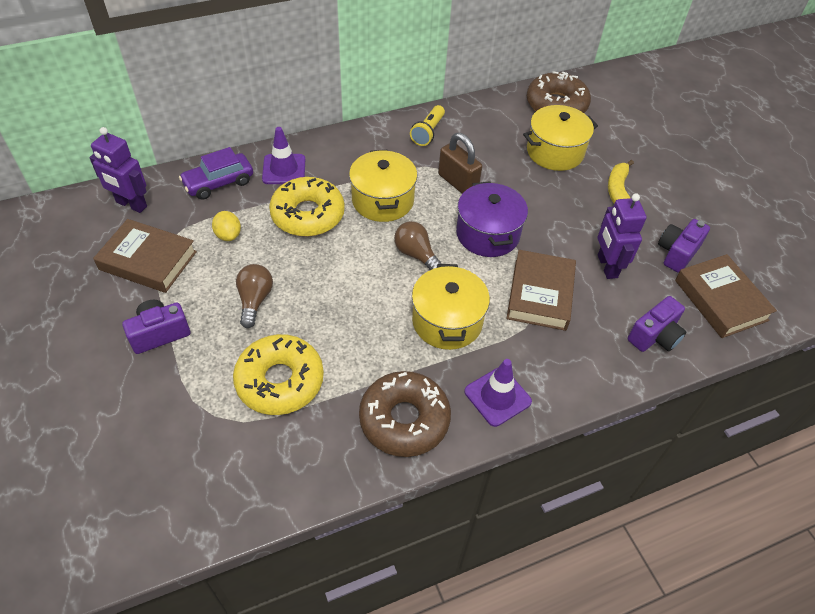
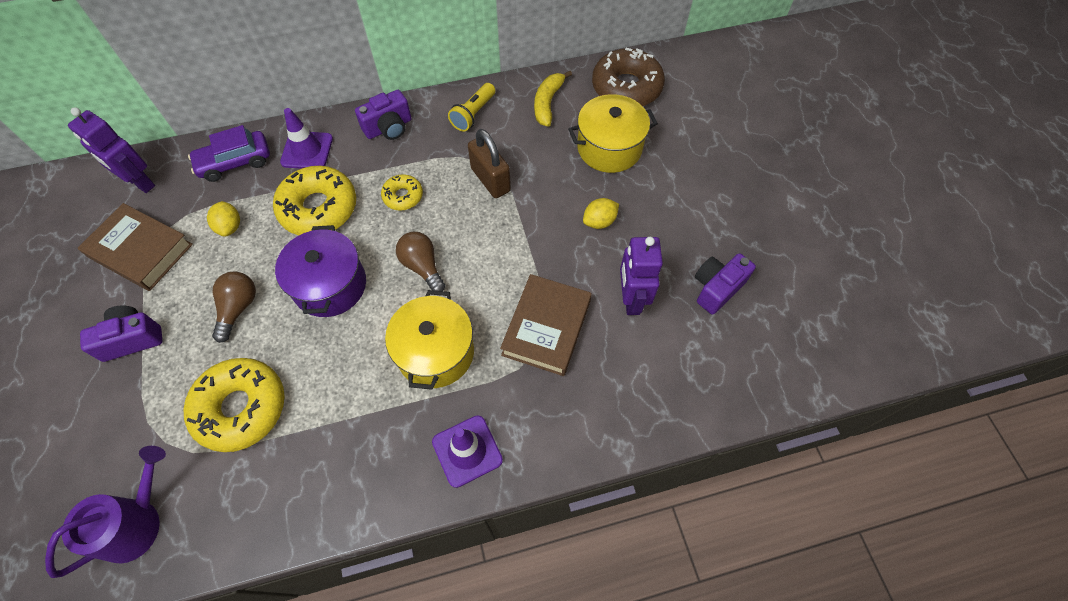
camera: 10 degrees right, 10 degrees up
yellow pot [349,150,417,222] -> yellow donut [381,174,423,211]
brown donut [359,371,451,457] -> none
purple pot [456,181,528,257] -> purple pot moved to [275,225,366,317]
yellow banana [608,160,634,203] -> yellow banana moved to [534,71,572,127]
purple camera [628,296,686,352] -> purple camera moved to [355,90,411,140]
brown book [675,254,777,338] -> none
none -> purple watering can [45,446,166,578]
none -> yellow lemon [583,198,619,229]

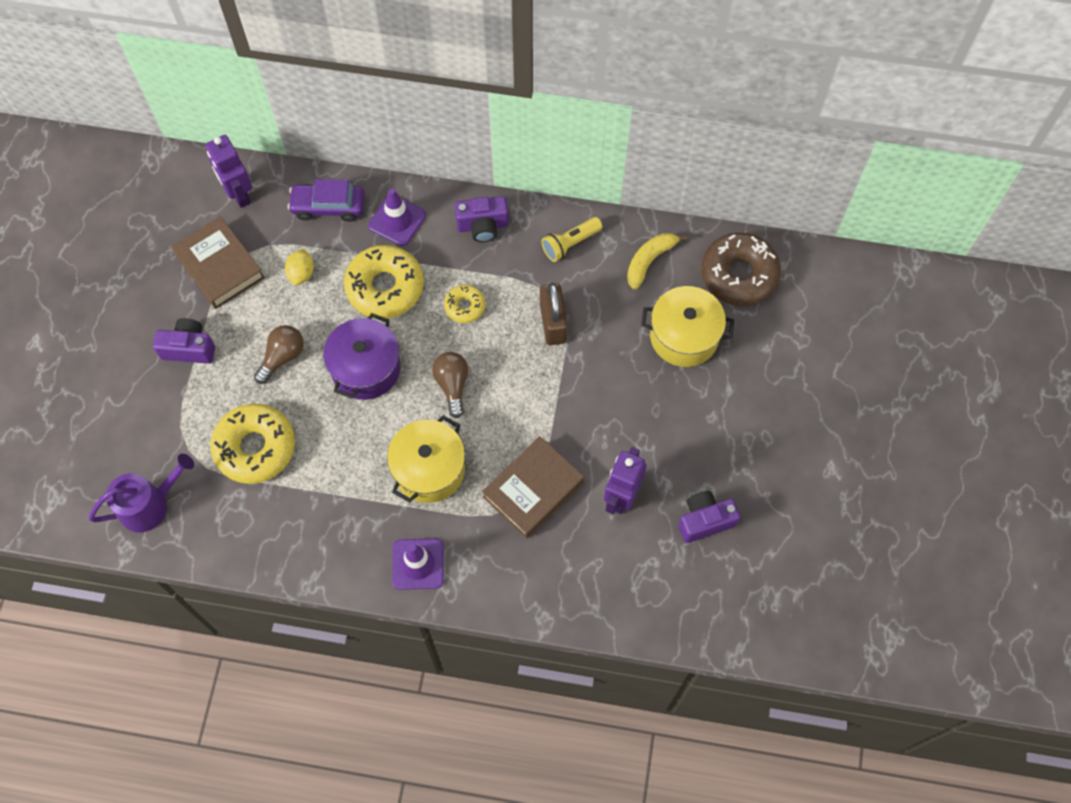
camera: 25 degrees right, 5 degrees up
yellow lemon [583,198,619,229] -> none

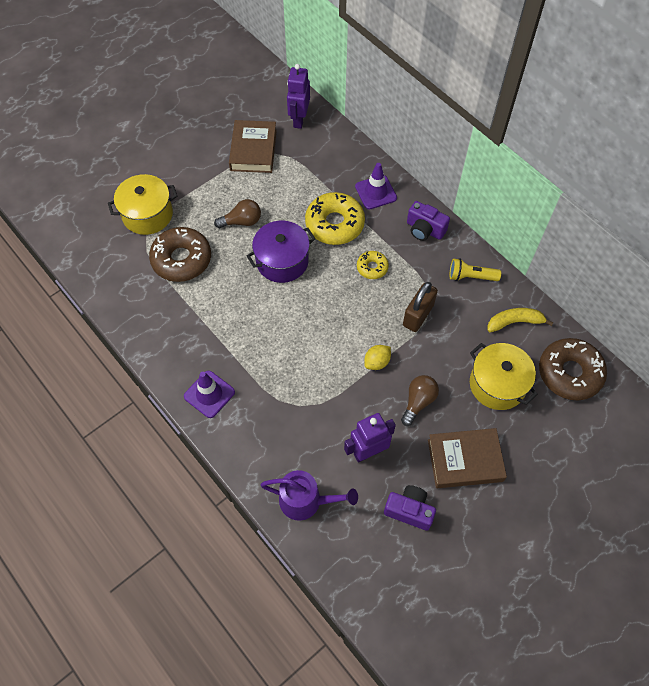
camera: 40 degrees right, 5 degrees down
purple watering can [89,454,194,532] -> purple watering can moved to [261,470,358,521]
purple camera [153,318,215,364] -> none
yellow donut [210,404,295,484] -> brown donut [149,227,211,282]
yellow lemon [285,249,314,285] -> yellow lemon moved to [364,345,391,370]
purple car [288,179,364,222] -> none
yellow pot [387,415,465,503] -> yellow pot moved to [108,174,177,235]
brown light bulb [432,352,468,418] -> brown light bulb moved to [401,375,439,426]
brown book [482,436,584,538] -> brown book moved to [428,428,507,488]

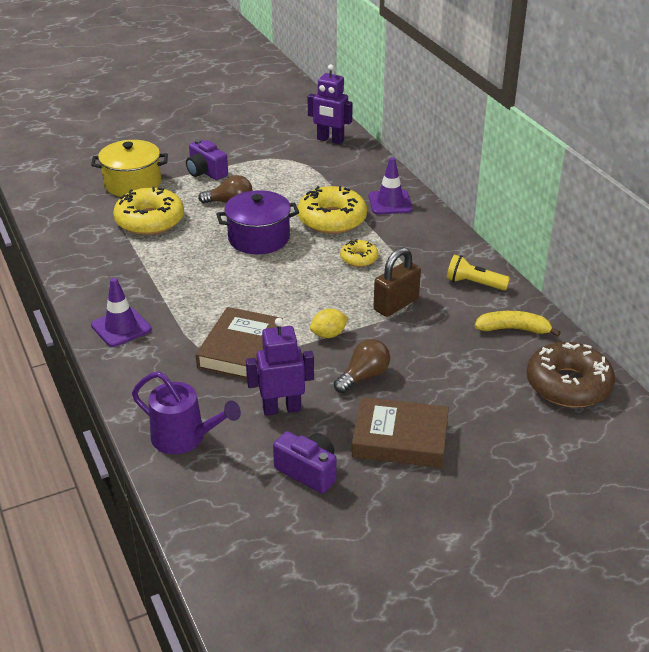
camera: 15 degrees right, 25 degrees down
brown donut [149,227,211,282] -> yellow donut [113,187,184,235]
brown book [229,120,277,173] -> brown book moved to [196,307,283,379]
purple robot [287,64,310,129] -> purple robot turned 90 degrees counterclockwise [308,64,353,144]
purple camera [407,201,450,241] -> purple camera moved to [186,139,228,180]
yellow pot [470,343,538,410] -> none

